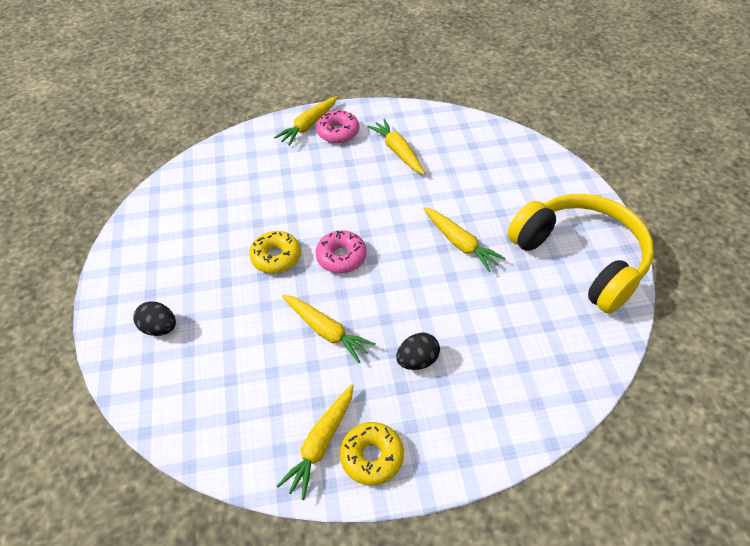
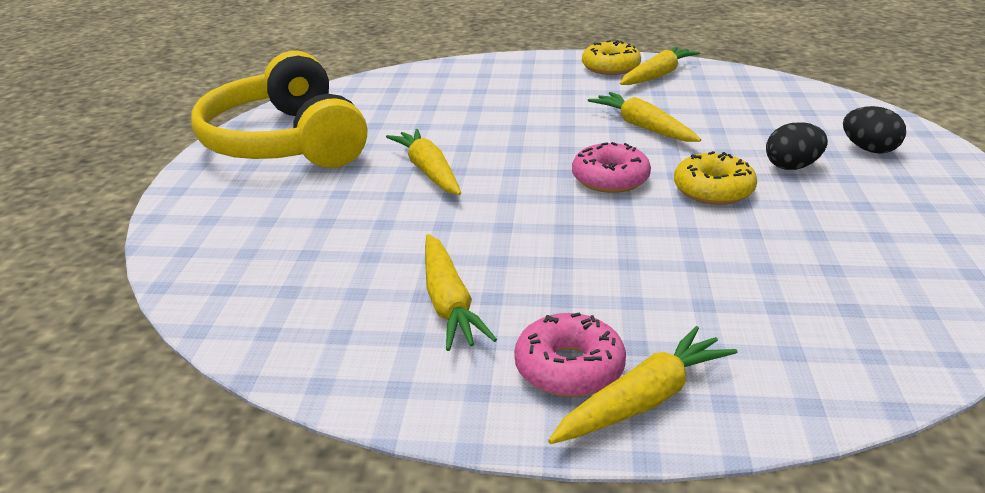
camera: 165 degrees left, 20 degrees down
black egg [396,333,440,370] -> black egg moved to [766,122,828,170]

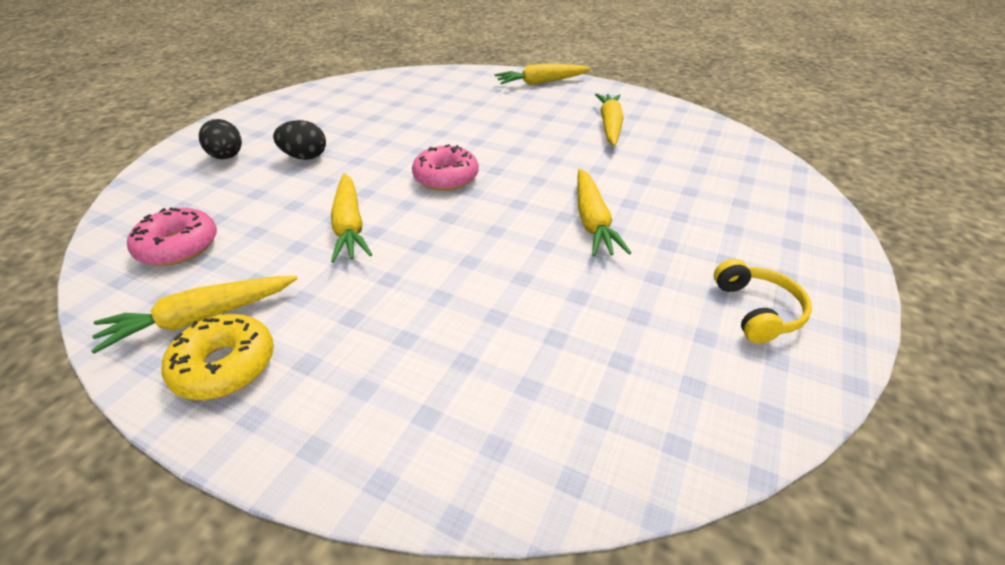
camera: 160 degrees left, 10 degrees up
yellow headphones [191,51,367,168] -> yellow headphones [714,259,812,343], size x0.40
pink donut [514,313,626,397] -> pink donut moved to [127,207,217,266]
yellow donut [674,151,757,205] -> none

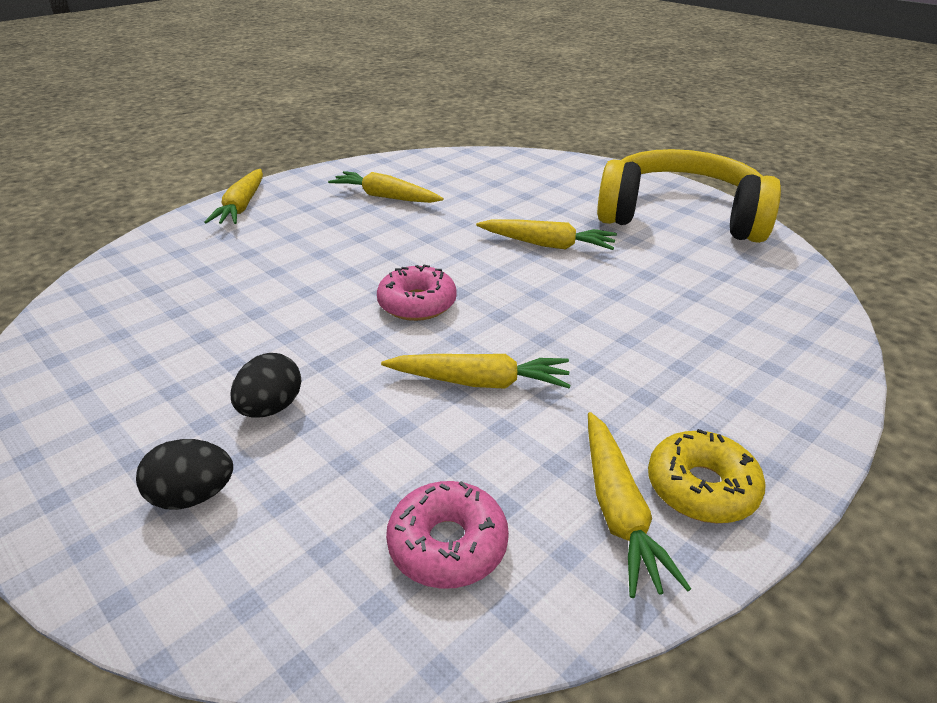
camera: 70 degrees left, 5 degrees down
yellow headphones [714,259,812,343] -> yellow headphones [597,149,781,243], size x2.48

